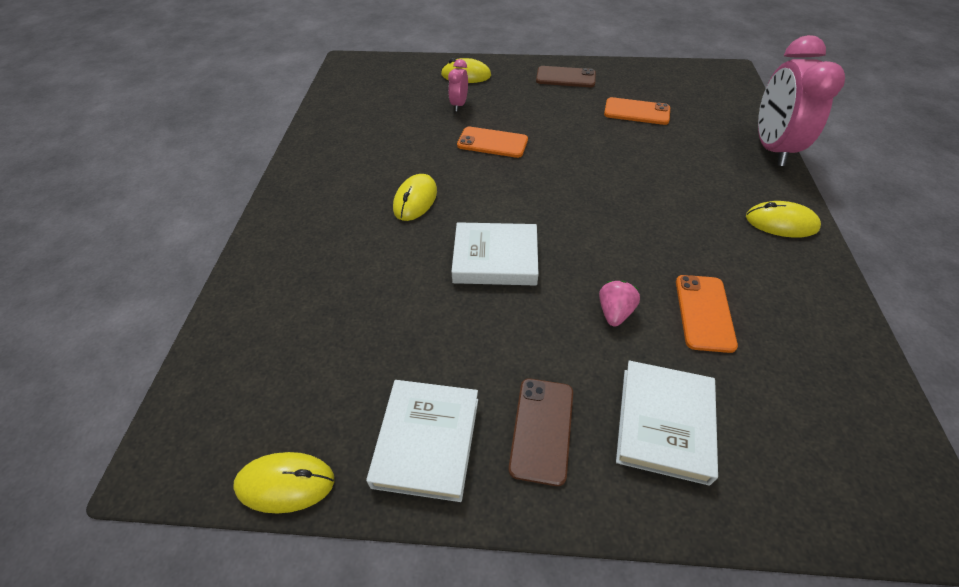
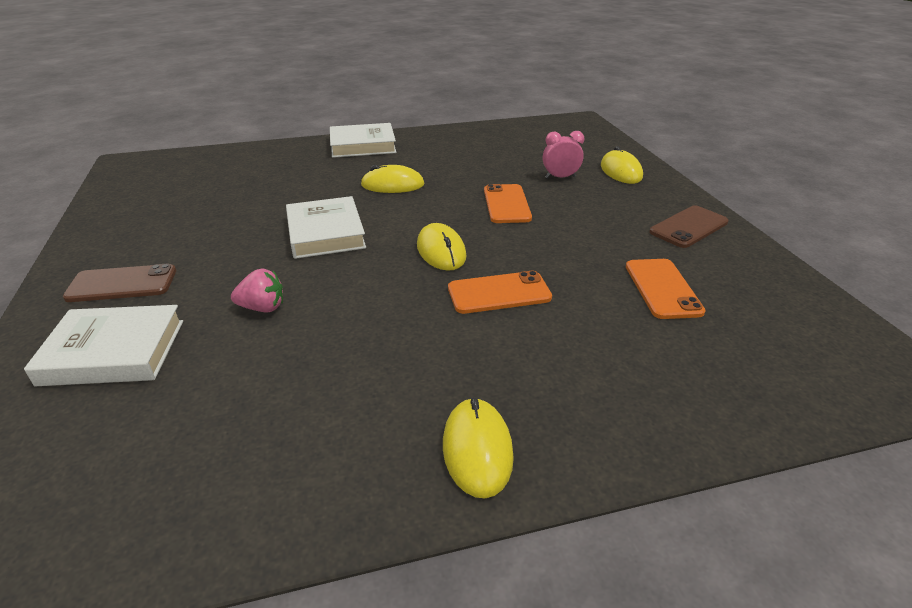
camera: 70 degrees right, 15 degrees down
yellow mouse [233,452,334,514] -> yellow mouse moved to [417,223,467,271]
white book [366,380,478,502] -> white book moved to [330,123,397,158]
brown phone [536,66,596,87] -> brown phone turned 60 degrees clockwise [649,206,729,248]
orange phone [676,275,738,353] -> orange phone moved to [448,271,552,314]
pink clock [758,35,845,166] -> none

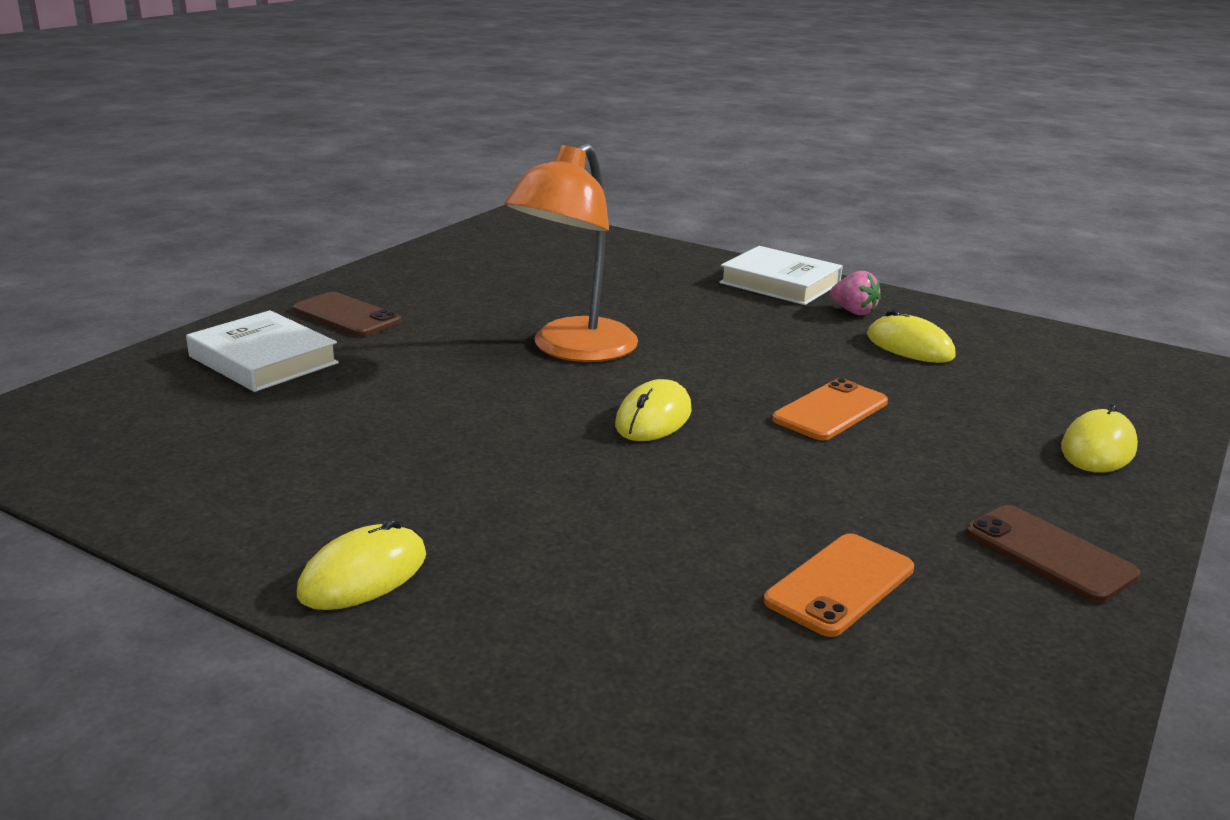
camera: 45 degrees right, 10 degrees down
pink strawberry [231,268,283,312] -> pink strawberry moved to [830,271,881,315]
white book [286,196,366,259] -> orange lamp [505,143,638,362]
yellow mouse [361,165,424,193] -> yellow mouse moved to [867,309,956,363]
orange phone [448,271,552,314] -> none
pink clock [543,131,584,179] -> none
brown phone [649,206,729,248] -> brown phone turned 45 degrees clockwise [966,505,1140,603]

